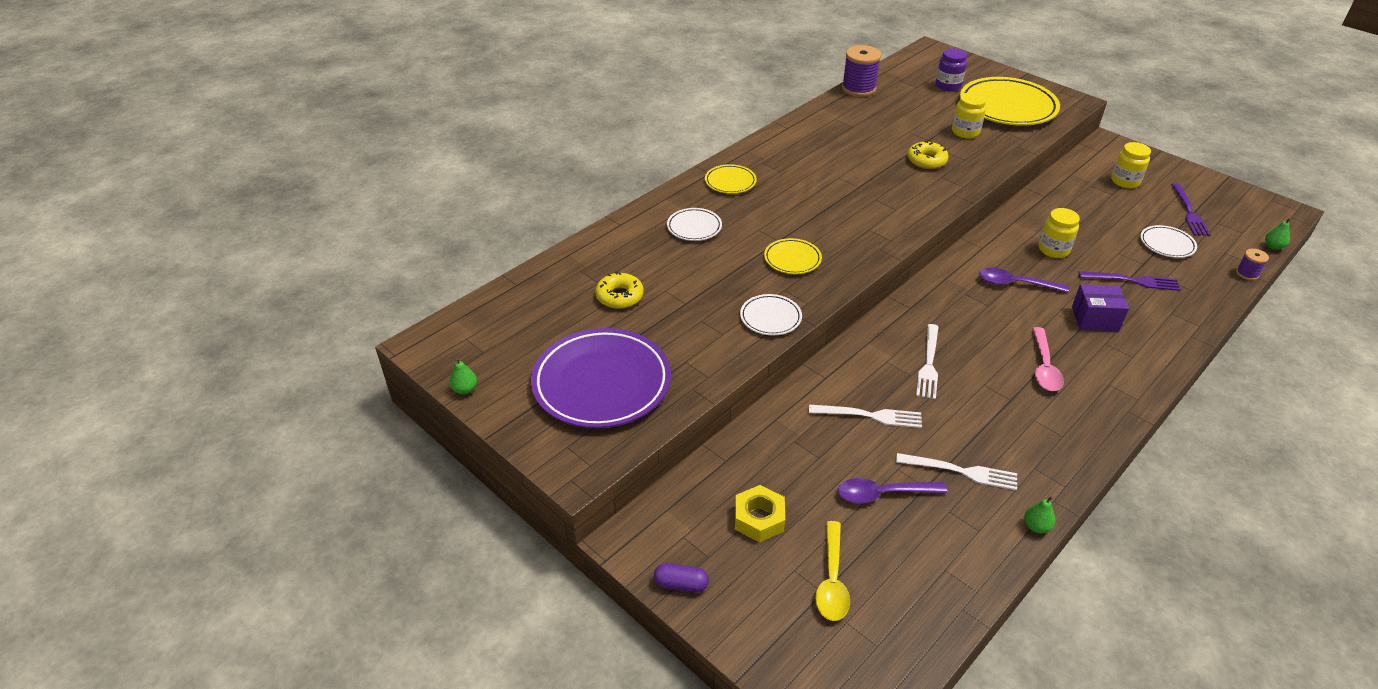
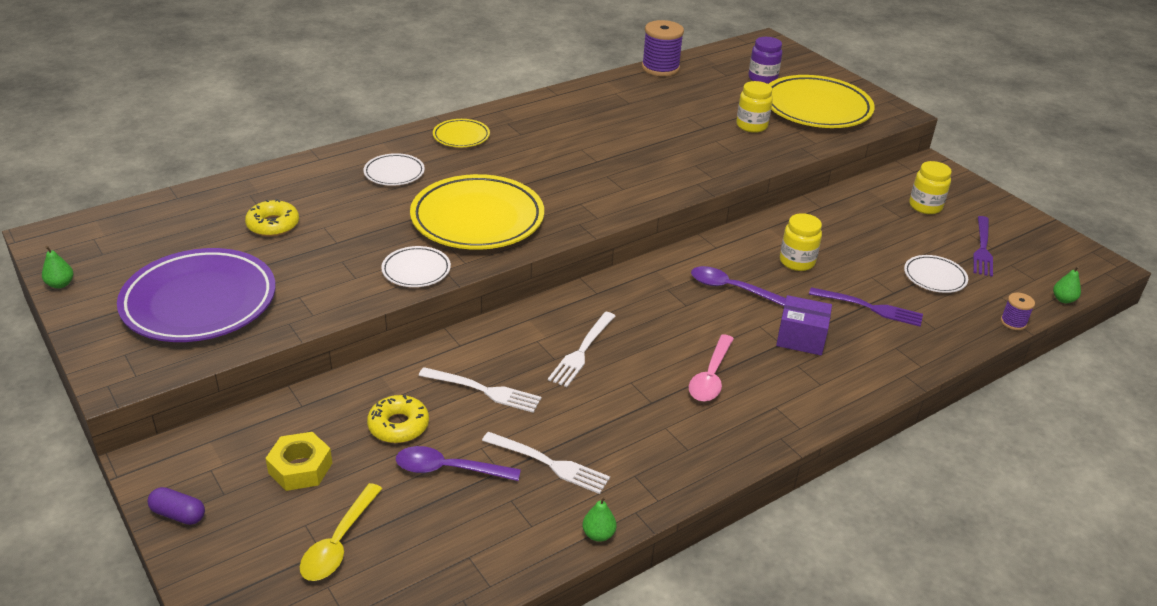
camera: 10 degrees right, 5 degrees down
yellow plate [764,238,822,274] -> yellow plate [410,174,544,250], size x2.09
yellow donut [907,141,949,169] -> yellow donut moved to [367,395,429,443]

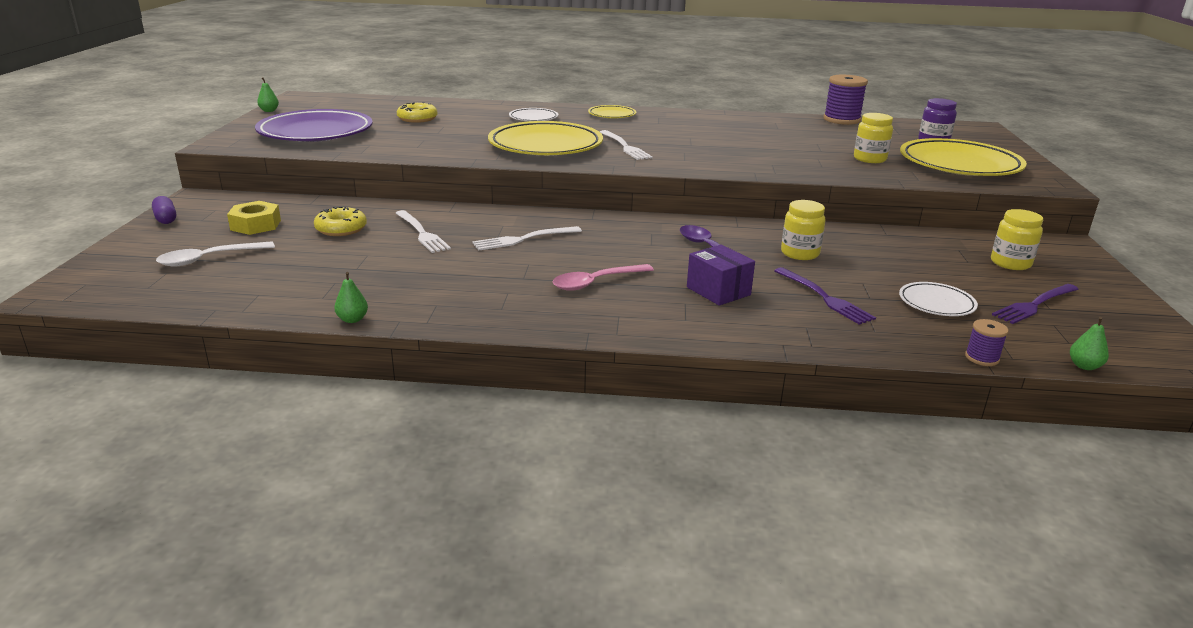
camera: 40 degrees right, 10 degrees down
yellow spoon [300,483,382,581] -> white spoon [156,241,275,267]
white plate [381,246,451,287] -> none
purple spoon [396,446,521,481] -> none
white fork [482,432,610,494] -> white fork moved to [600,130,653,160]

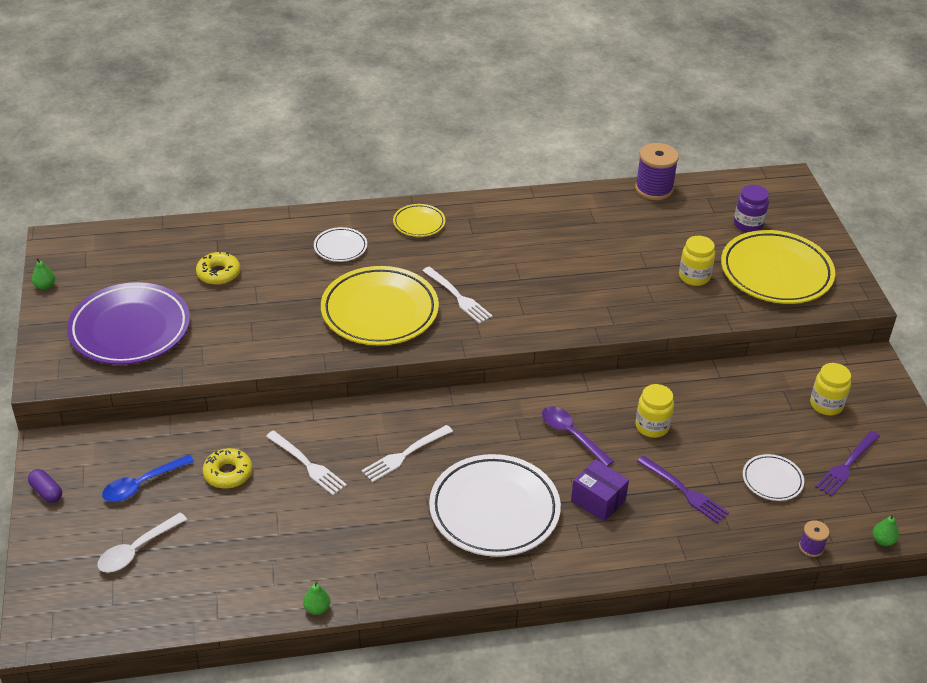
camera: 15 degrees left, 15 degrees up
yellow nut [227,201,281,235] -> blue spoon [102,455,194,502]
pink spoon [553,264,654,291] -> white plate [429,454,561,557]

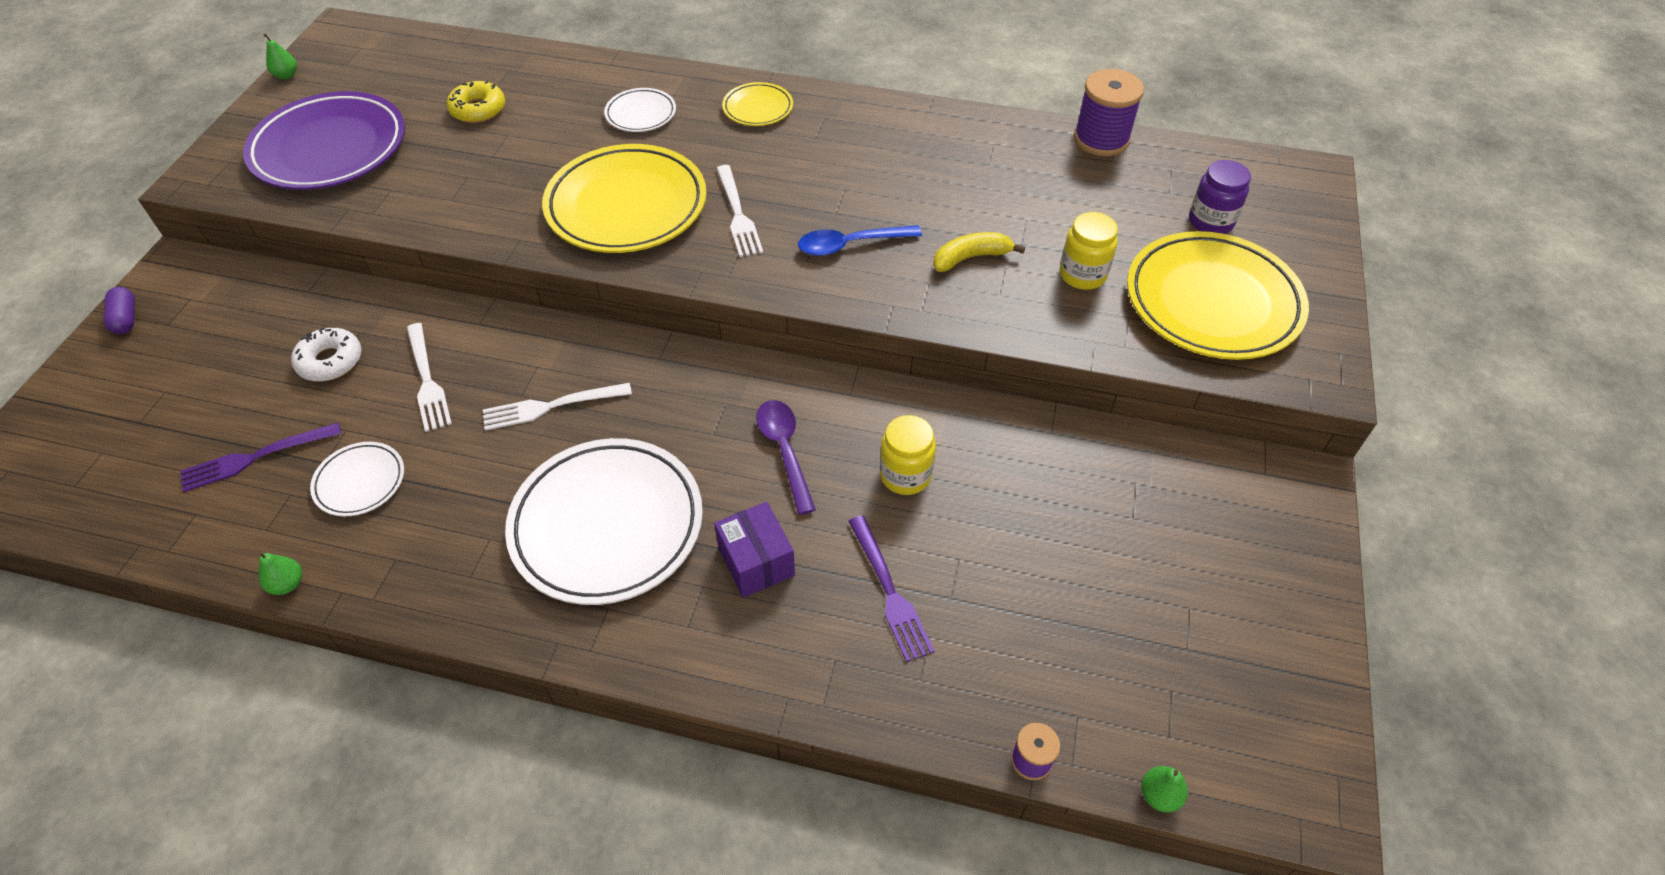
camera: 25 degrees right, 10 degrees up
white spoon [98,513,187,572] -> none
blue spoon [102,455,194,502] -> blue spoon moved to [798,225,922,256]
yellow donut [203,448,252,489] -> white donut [291,327,361,382]
white plate [743,454,804,501] -> white plate moved to [310,442,404,517]
yellow jar [810,363,851,415] -> none
purple fork [816,431,880,497] -> purple fork moved to [180,422,342,492]
none -> yellow banana [933,232,1025,272]

